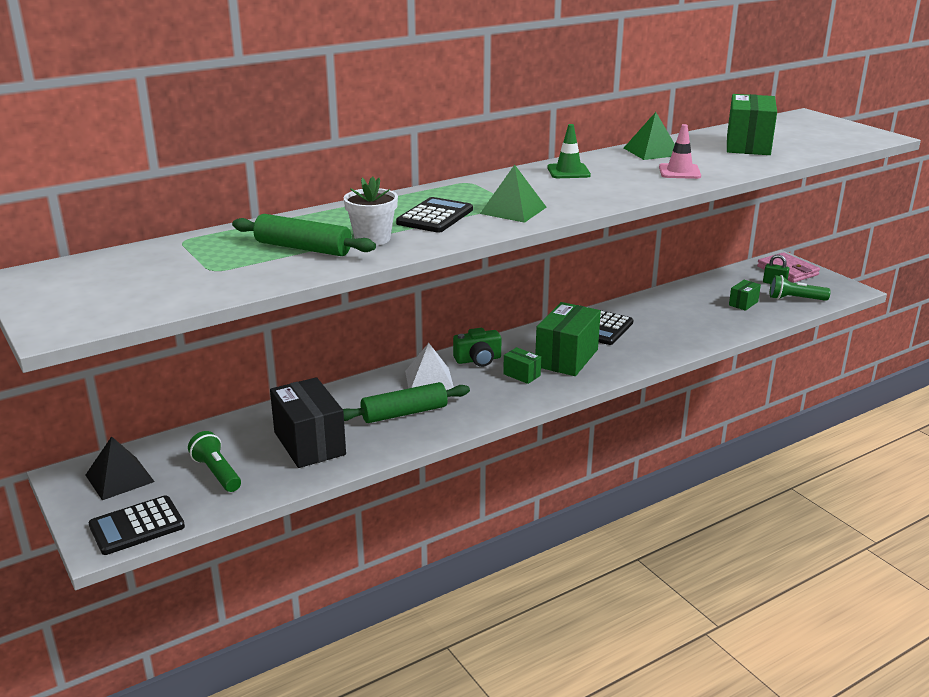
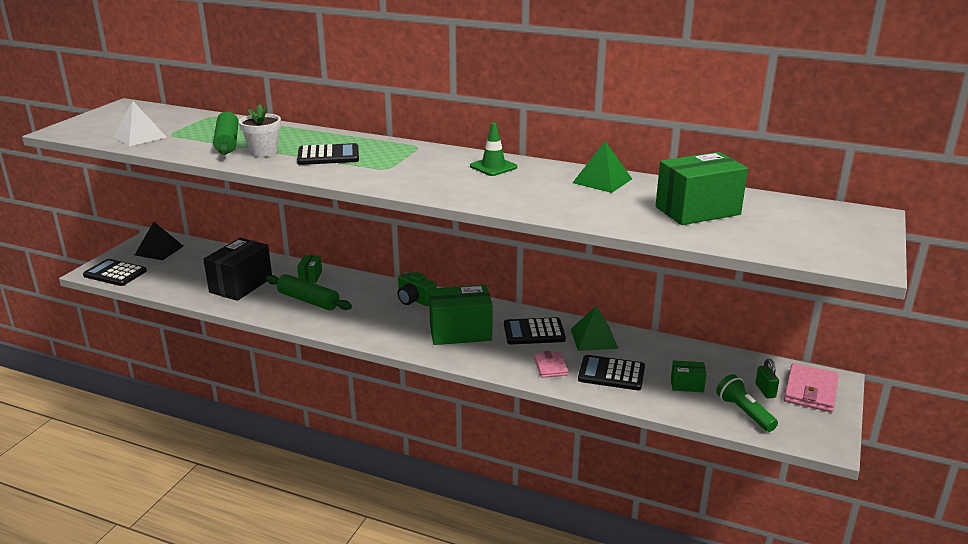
camera: 55 degrees right, 0 degrees up
green flashlight [188,431,241,492] -> none
white pyramid [405,343,454,390] -> white pyramid moved to [113,101,167,146]
green pyramid [480,165,547,223] -> green pyramid moved to [571,306,618,351]
green box [503,347,541,384] -> green box moved to [297,255,322,283]
pink traffic cone [659,124,701,179] -> none
none -> pink wallet [534,351,568,378]
none -> black calculator [578,355,645,390]

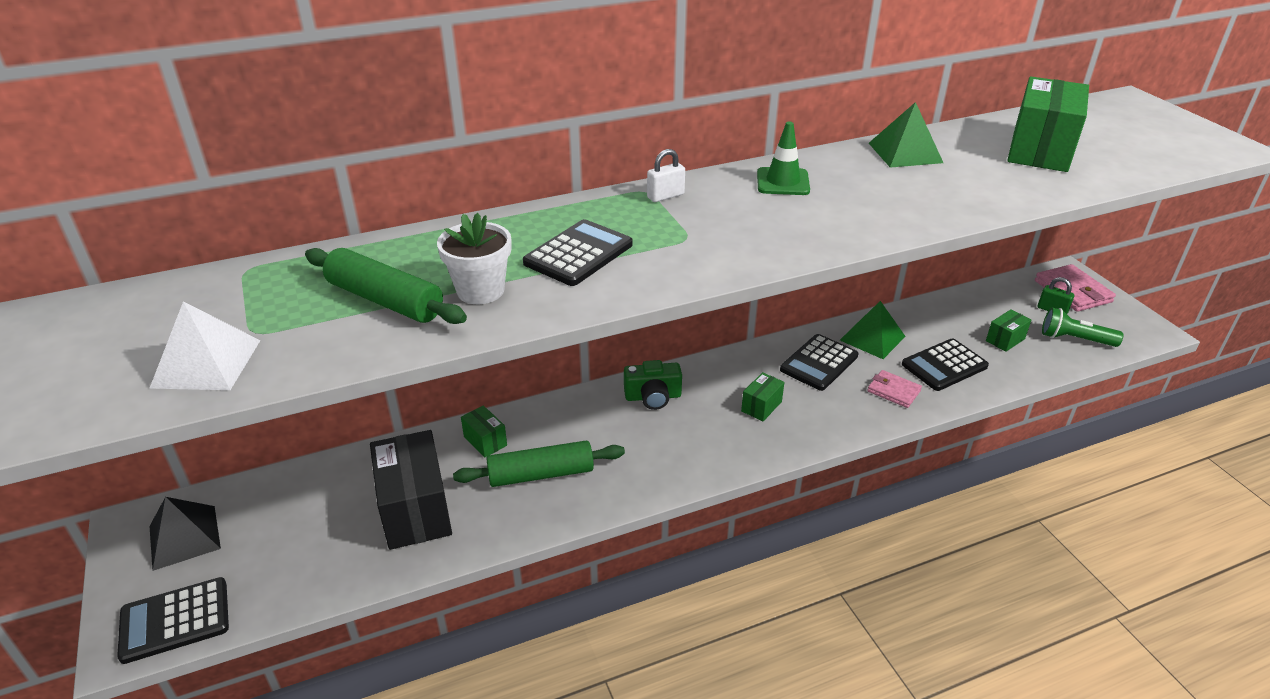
camera: 45 degrees left, 10 degrees up
green box [429,285,492,345] -> green box [741,372,785,421], size x0.48
none -> white padlock [647,149,685,202]

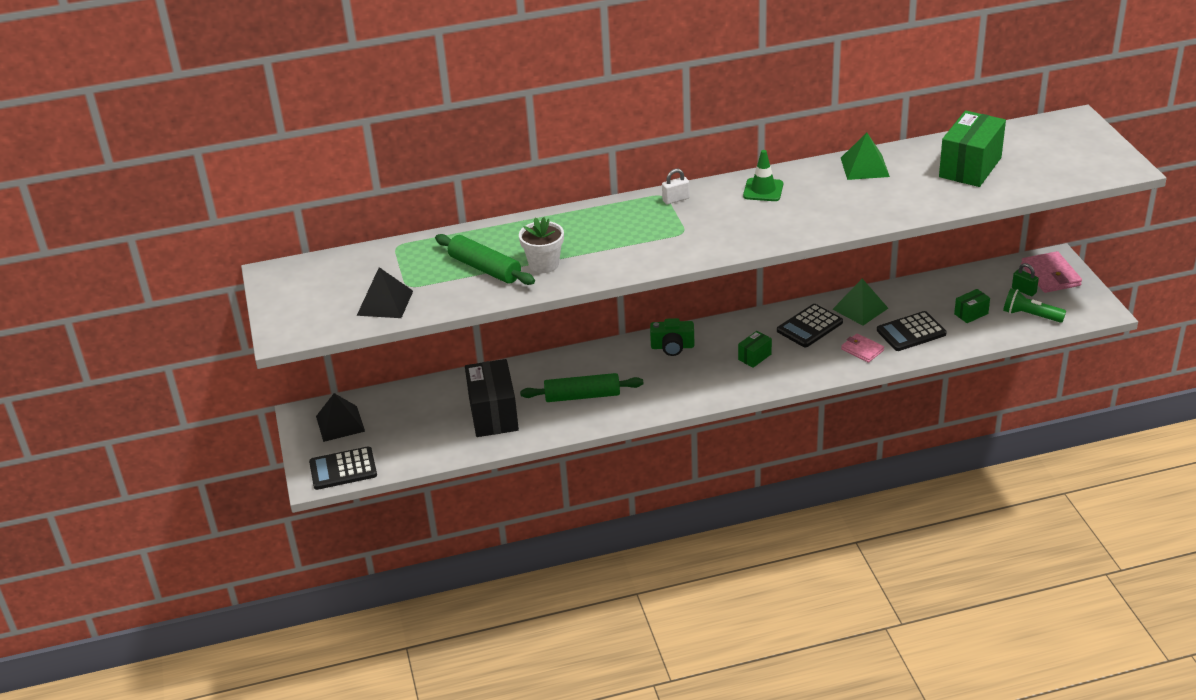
camera: 10 degrees right, 0 degrees up
white pyramid [150,302,261,390] -> black pyramid [357,267,413,318]
green box [461,406,507,458] -> none
black calculator [523,219,633,286] -> none

